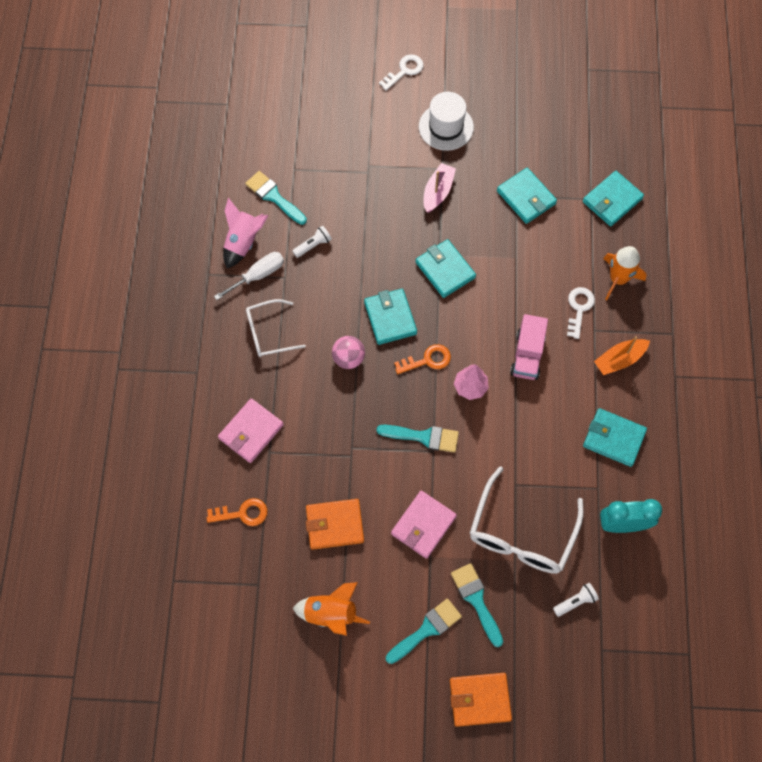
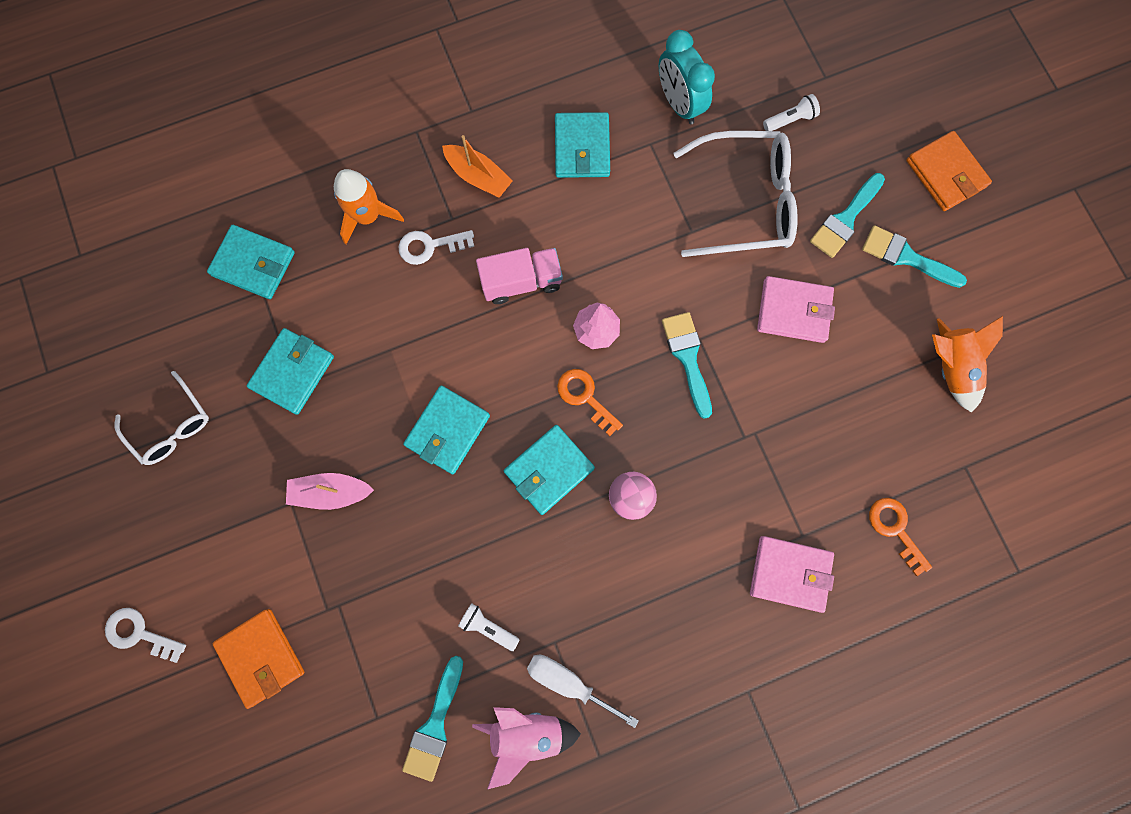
camera: 115 degrees left, 10 degrees up
white glasses [246,299,306,357] -> white glasses moved to [114,371,209,465]
orange wallet [306,499,364,550] -> orange wallet moved to [213,609,304,709]
white hat [419,92,474,151] -> none
white flashlight [553,583,599,617] -> white flashlight turned 120 degrees clockwise [763,94,820,131]

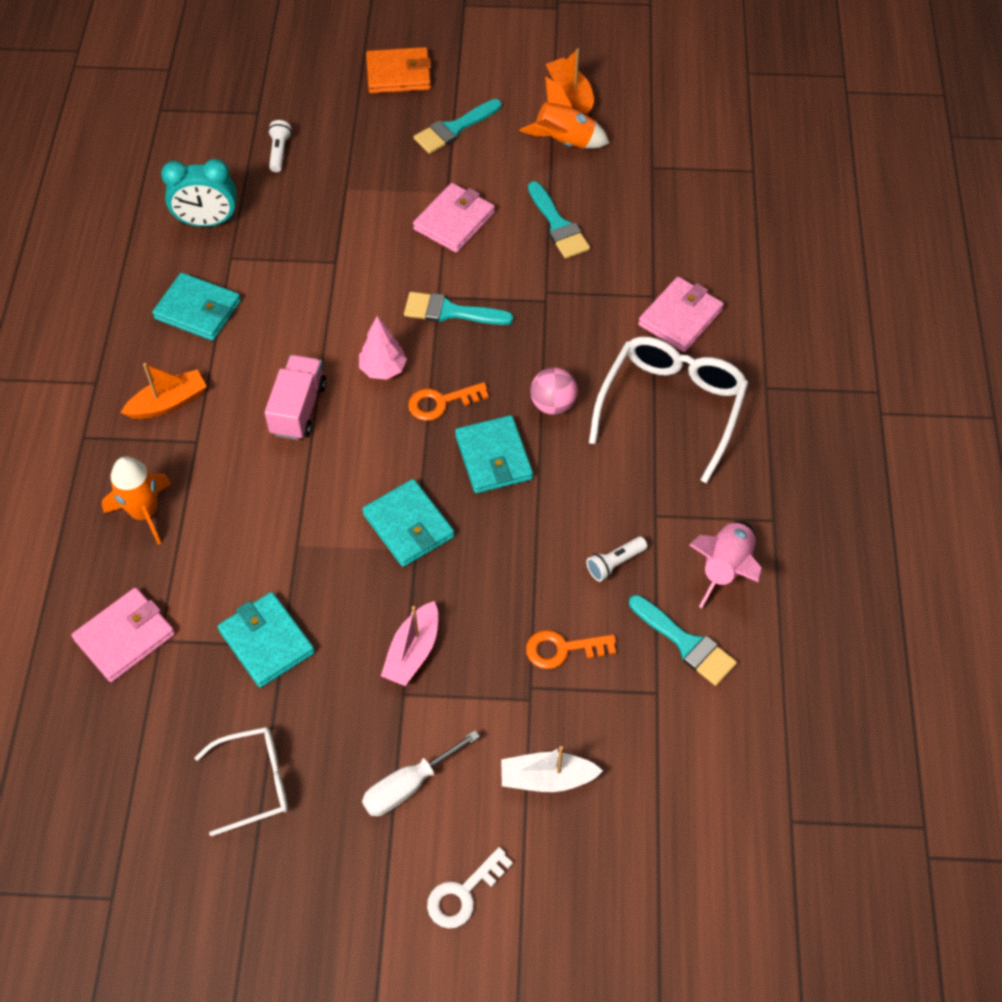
camera: 65 degrees left, 20 degrees down
turquoise wallet [207,225,295,299] -> pink wallet [72,588,175,682]
orange wallet [213,609,304,709] -> white boat [501,746,603,792]
white key [399,230,474,265] -> none
white screwdriver [527,655,639,728] -> white screwdriver moved to [362,730,480,816]
white glasses [673,131,798,257] -> white glasses moved to [589,337,749,483]
turquoise brush [810,173,885,258] -> turquoise brush moved to [528,181,590,259]
orange key [869,498,932,576] -> orange key moved to [526,630,616,669]
none -> orange boat [545,49,594,114]

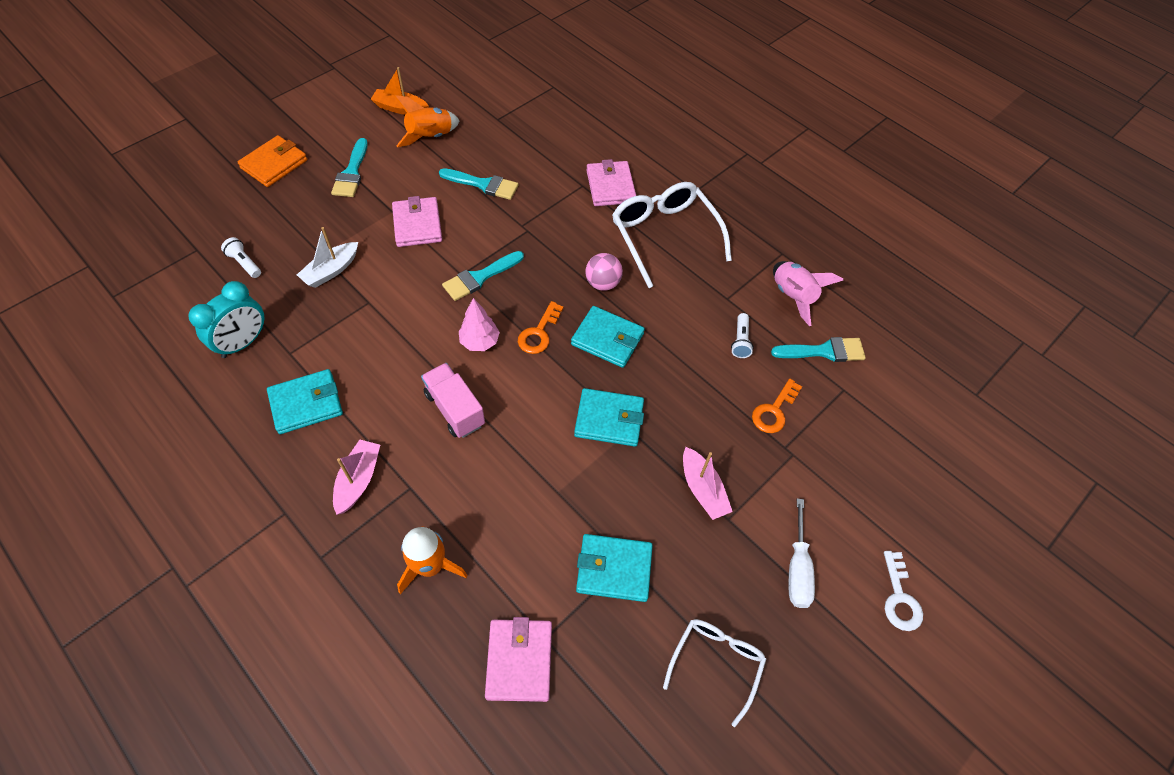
camera: 50 degrees left, 0 degrees up
orange boat [121,363,207,419] -> pink boat [333,440,380,515]
white boat [501,746,603,792] -> white boat moved to [297,227,358,288]

